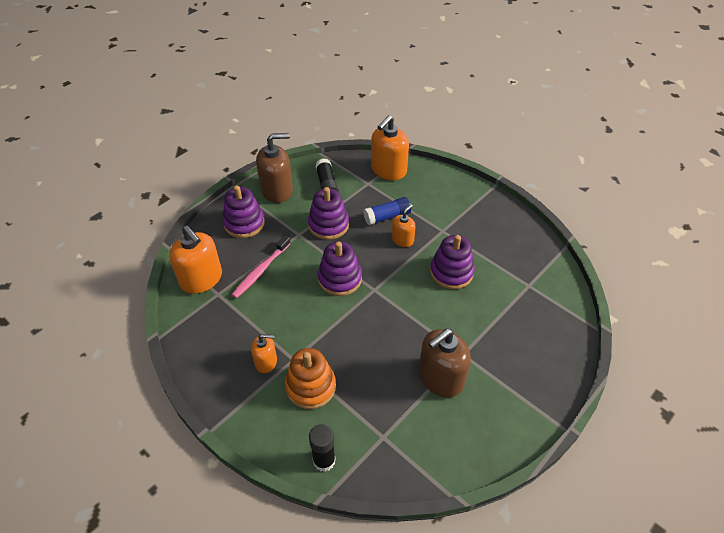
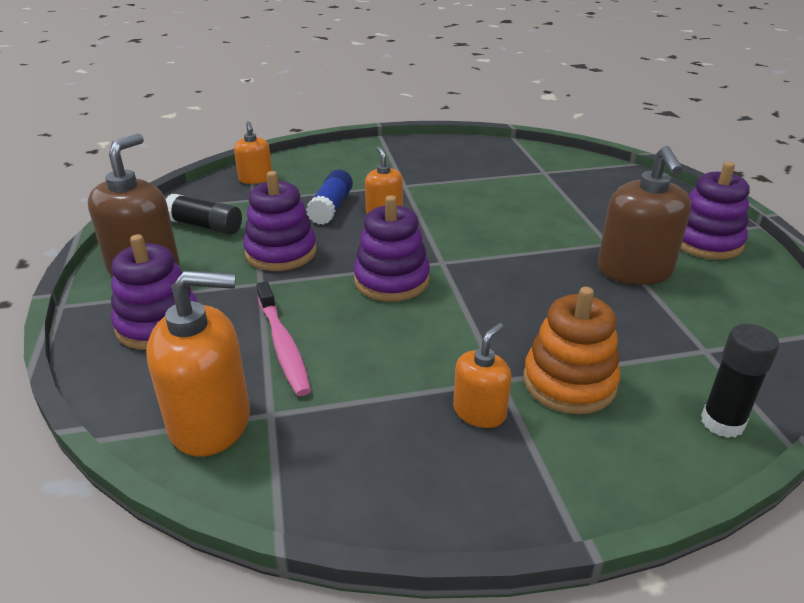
camera: 55 degrees left, 15 degrees down
orange soap dispenser [371,115,409,180] -> orange soap dispenser [234,122,272,184], size x0.56
purple stacking toy [430,235,475,289] -> purple stacking toy moved to [681,162,750,260]

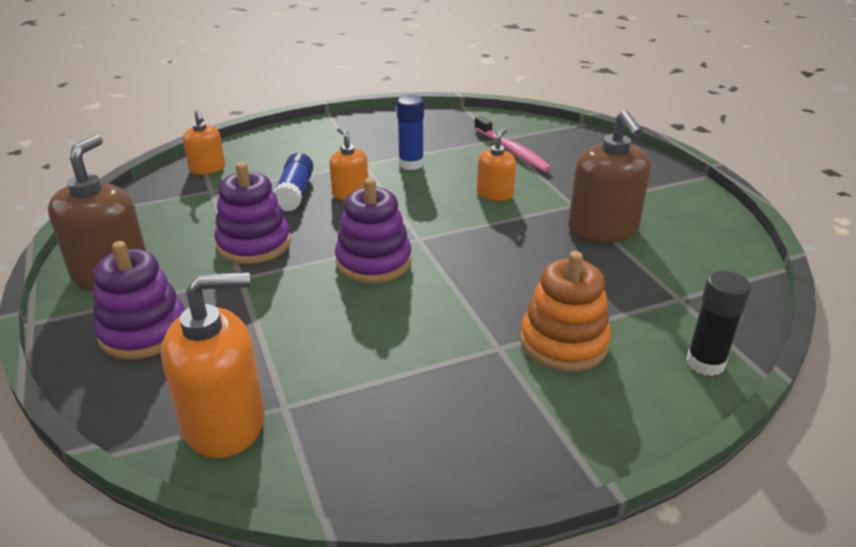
camera: 10 degrees left, 0 degrees up
black glue stick [166,194,242,235] -> none
pink toothbrush [256,281,311,396] -> pink toothbrush moved to [474,116,552,172]
orange soap dispenser [453,323,512,428] -> orange soap dispenser moved to [477,128,516,201]
purple stacking toy [681,162,750,260] -> none
none -> blue glue stick [397,95,424,170]

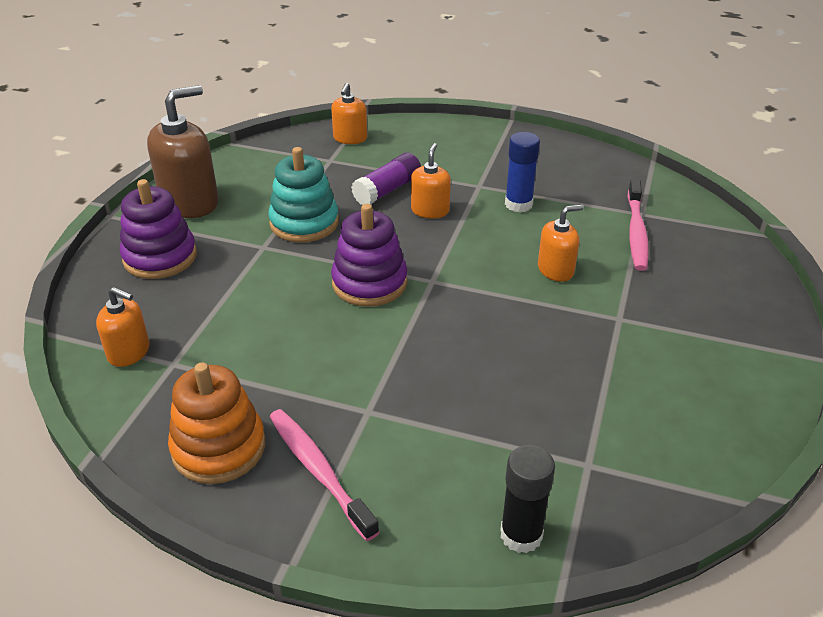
camera: 40 degrees right, 5 degrees up
orange soap dispenser [161,272,264,458] -> orange soap dispenser [96,287,150,367], size x0.56
purple stacking toy [214,162,291,264] -> turquoise stacking toy [268,147,339,242]
blue glue stick [274,153,313,211] -> purple glue stick [351,153,421,205]
orange stacking toy [520,251,611,372] -> orange stacking toy moved to [168,362,265,484]
brown soap dispenser [568,110,651,243] -> none
none -> pink toothbrush [270,409,379,541]

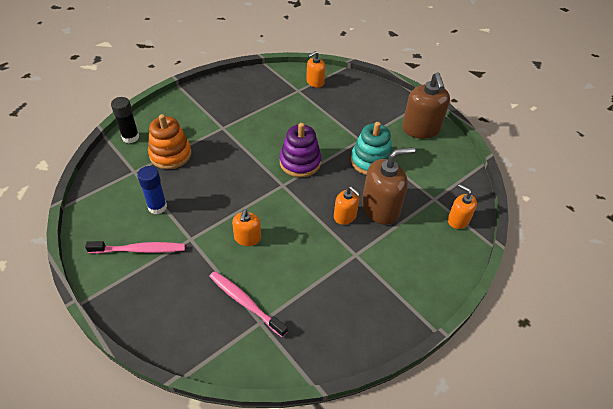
camera: 120 degrees right, 10 degrees up
purple stacking toy [120,179,197,279] -> none
orange stacking toy [168,362,265,484] -> orange stacking toy moved to [148,114,192,169]
pink toothbrush [270,409,379,541] -> pink toothbrush moved to [85,241,185,254]
purple glue stick [351,153,421,205] -> brown soap dispenser [362,147,415,225]
blue glue stick [505,132,540,212] -> blue glue stick moved to [137,166,167,214]

